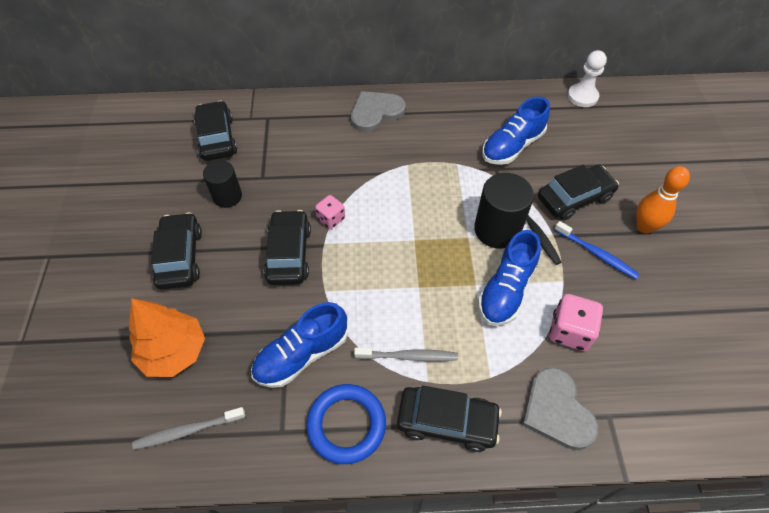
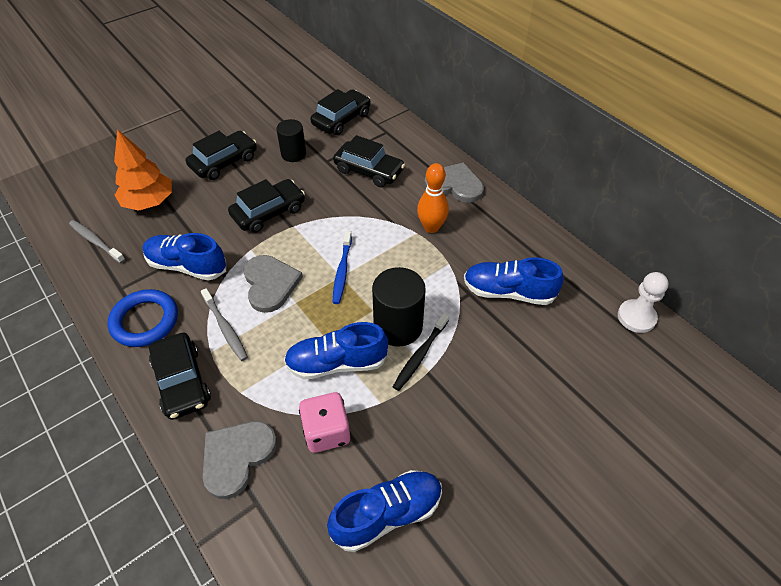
camera: 55 degrees right, 5 degrees down
pink dice [315,195,345,229] -> none
black car [538,164,619,220] -> black car moved to [333,135,405,187]
blue toothbrush [555,221,640,279] -> blue toothbrush moved to [333,231,352,304]
orange bowling pin [636,166,690,234] -> orange bowling pin moved to [417,163,449,233]
none -> grey heart [243,255,303,313]
none -> blue shoe [327,470,442,552]

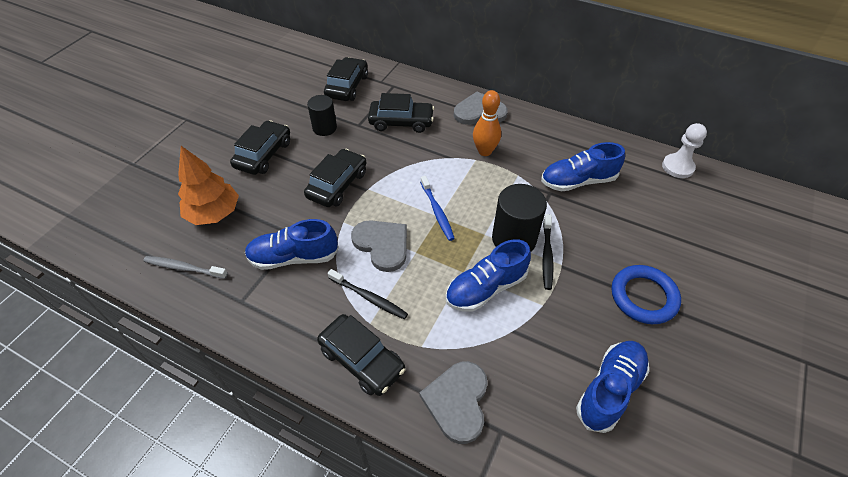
camera: 25 degrees left, 0 degrees up
blue ring [108,289,178,347] -> blue ring moved to [612,265,681,324]
grey toothbrush [201,288,248,361] -> black toothbrush [327,269,408,319]
pink dice [299,392,351,453] -> none

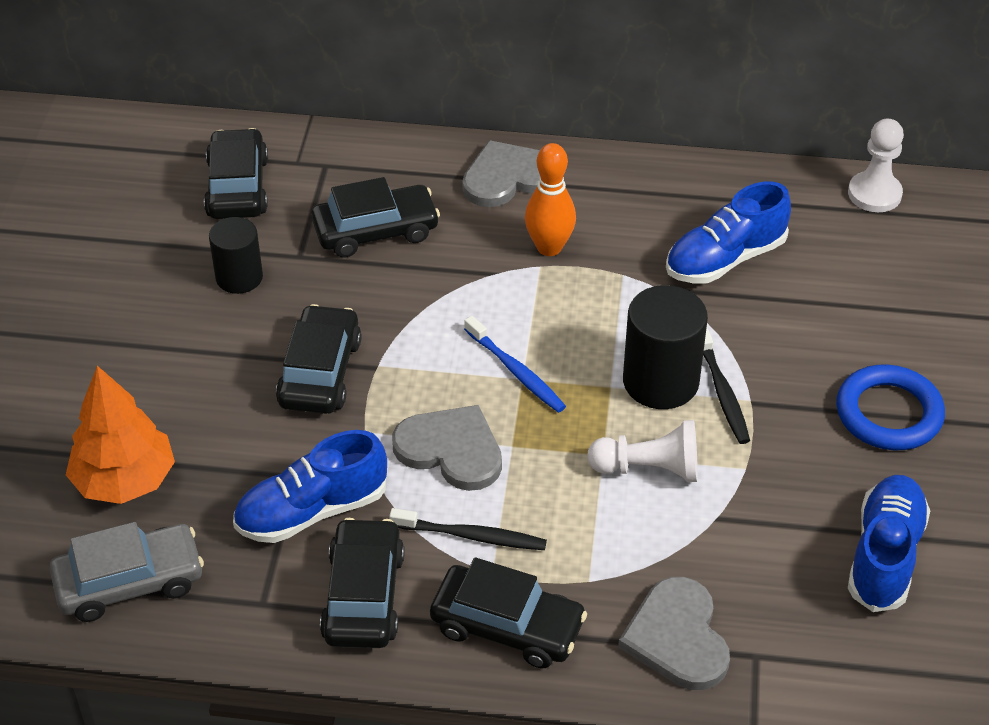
camera: 20 degrees left, 5 degrees down
grey toothbrush [143,256,228,279] -> grey car [49,522,204,622]
black car [230,120,290,175] -> black car moved to [320,518,405,648]
blue shoe [445,239,531,312] -> white pawn [587,420,698,482]

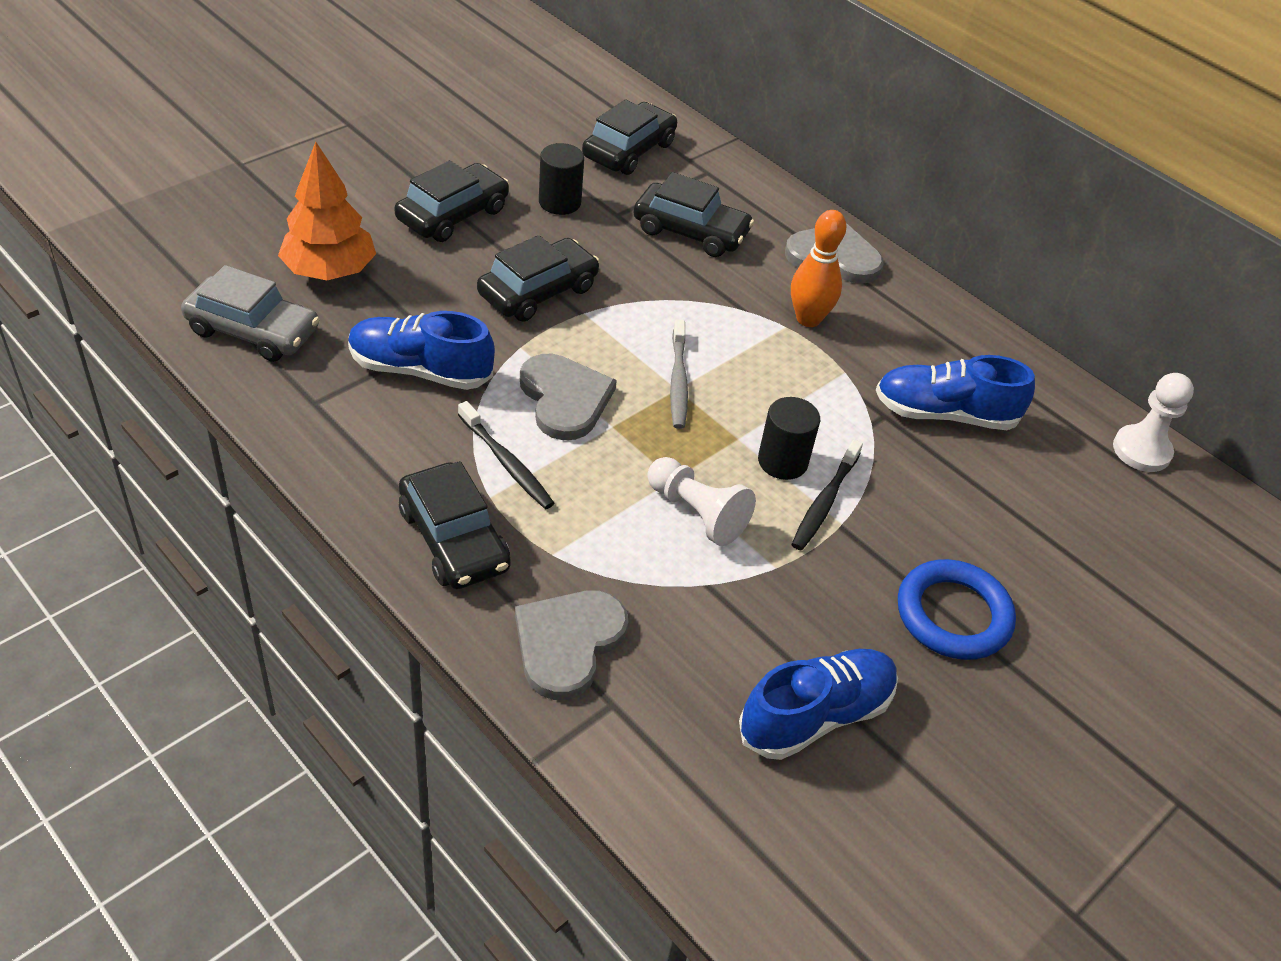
camera: 35 degrees right, 0 degrees up
black car [320,518,405,648] -> black car moved to [394,160,509,242]
blue toothbrush [464,316,566,413] -> grey toothbrush [670,319,688,429]
black cylinder [623,285,708,409] -> black cylinder [758,397,820,480], size x0.65

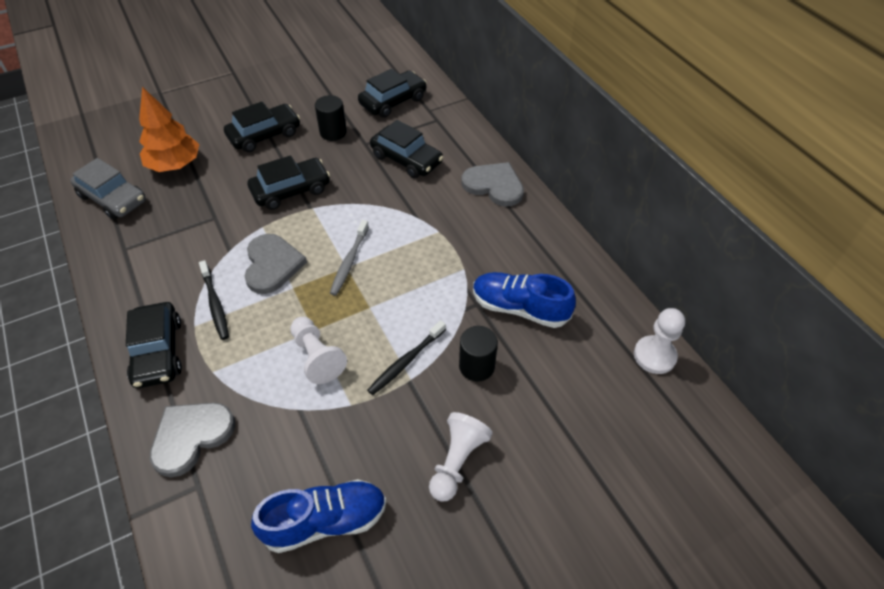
camera: 20 degrees right, 5 degrees up
blue shoe [348,311,495,390] -> none
black cylinder [758,397,820,480] -> black cylinder moved to [459,326,498,382]
orange bowling pin [791,210,847,327] -> none
blue ring [898,559,1016,660] -> white pawn [429,412,493,502]

